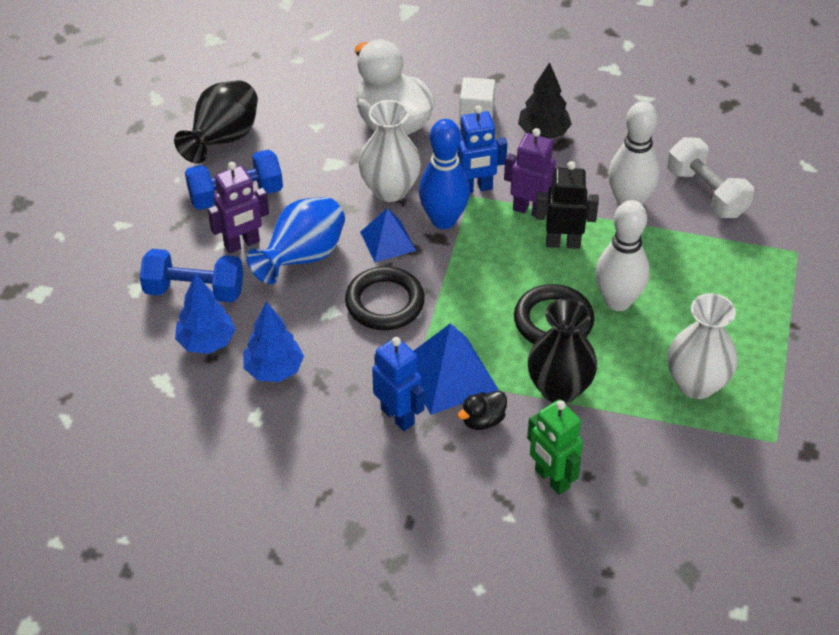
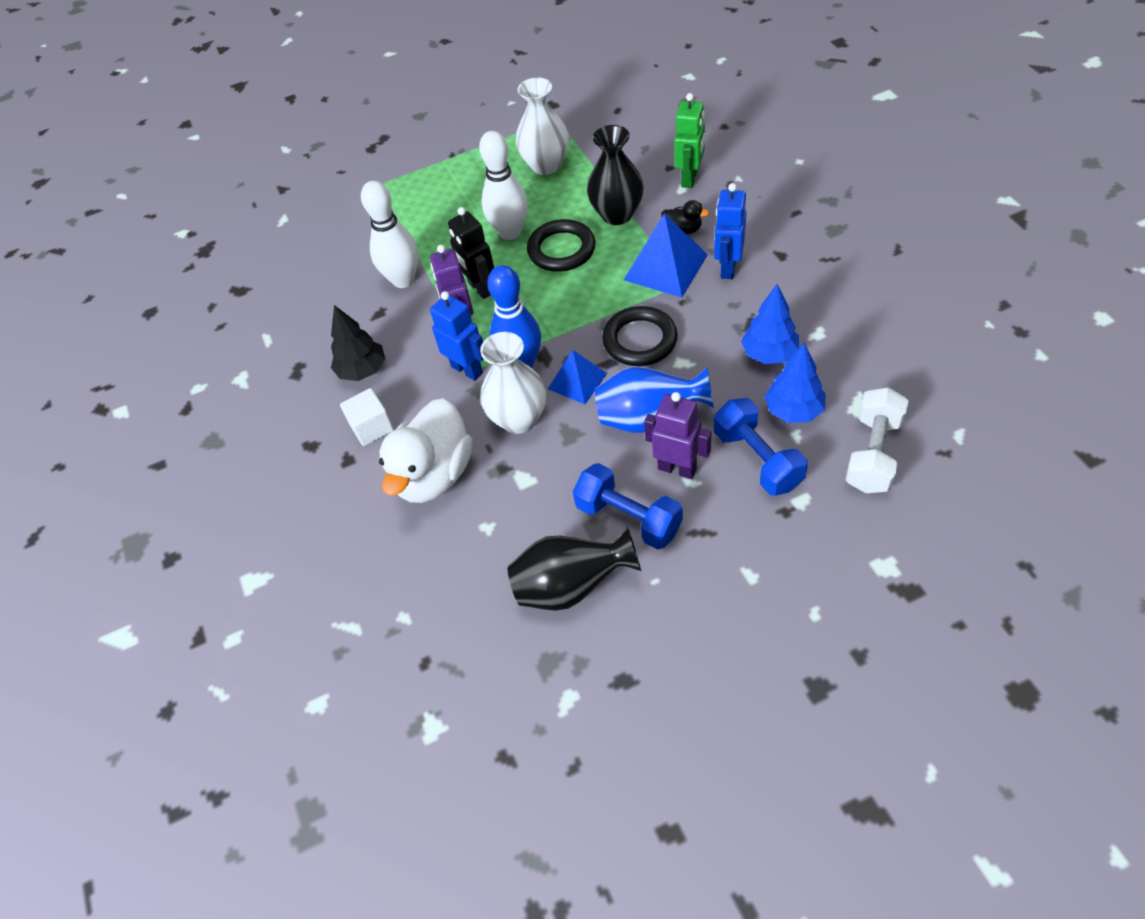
camera: 120 degrees left, 5 degrees up
white dumbbell [667,137,754,218] -> white dumbbell moved to [846,387,909,493]

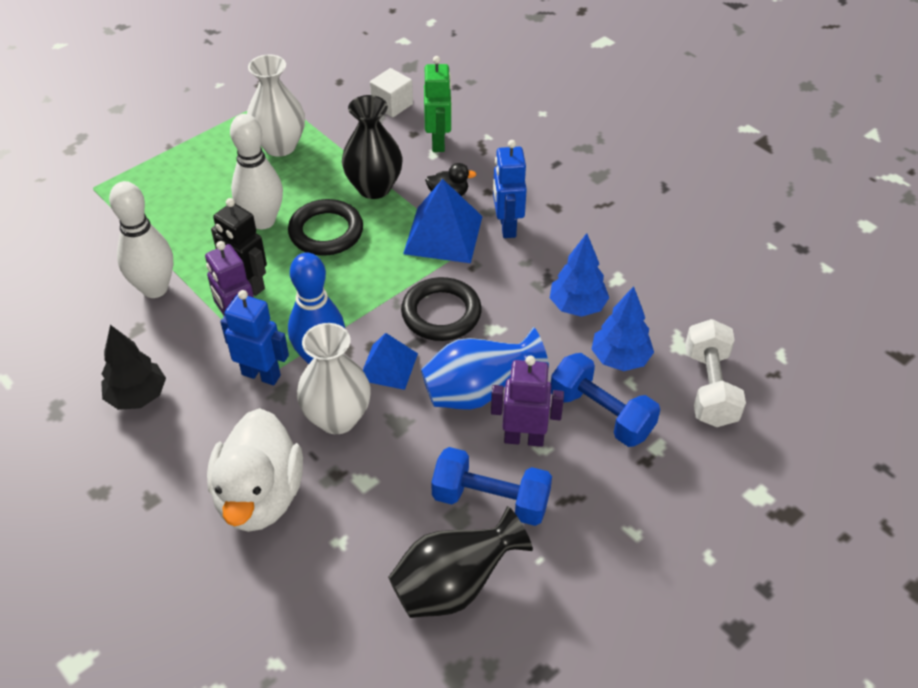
camera: 25 degrees left, 5 degrees down
white cube [340,388,394,446] -> white cube moved to [370,68,413,118]

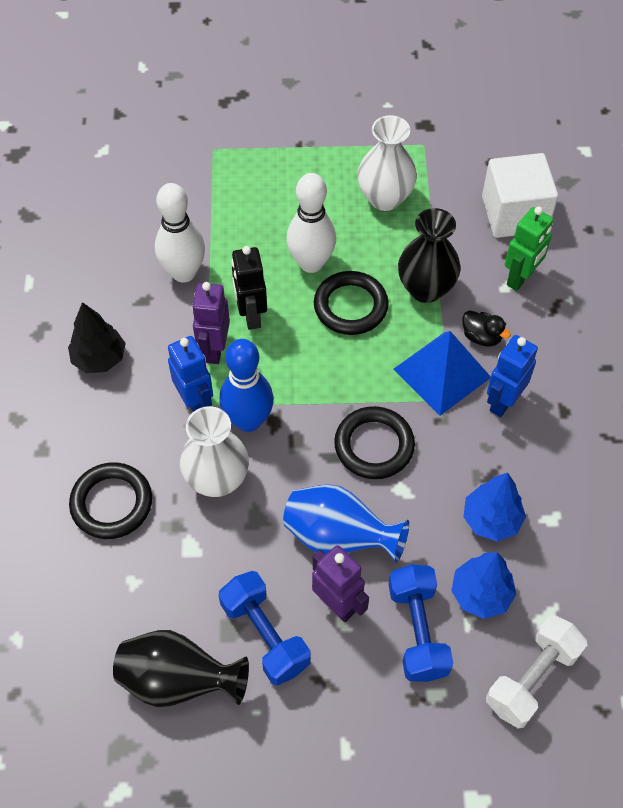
camera: 40 degrees right, 10 degrees up
white duck [207,408,303,532] -> black ring [69,462,152,539]
blue pyramid [363,333,418,390] -> none
white cube [370,68,413,118] -> white cube [482,153,558,238], size x1.74

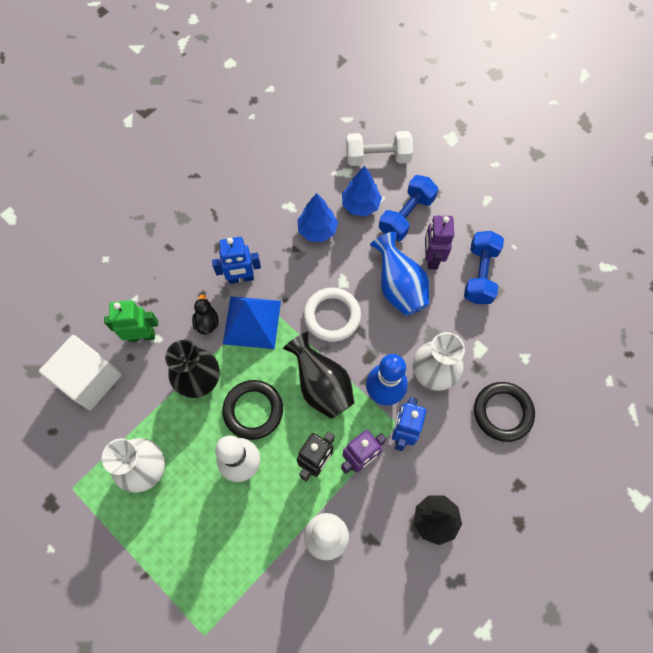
camera: 135 degrees left, 10 degrees up
black vase [113,630,249,707] -> black vase moved to [283,332,354,419]
black ring [334,406,415,479] -> white ring [304,288,361,342]

